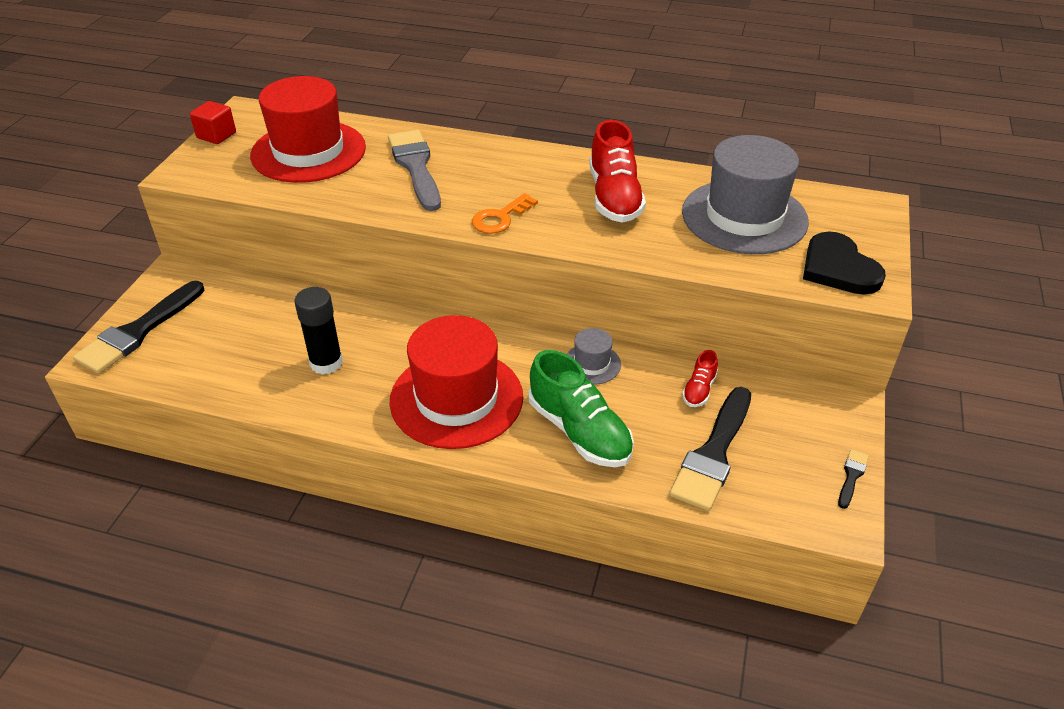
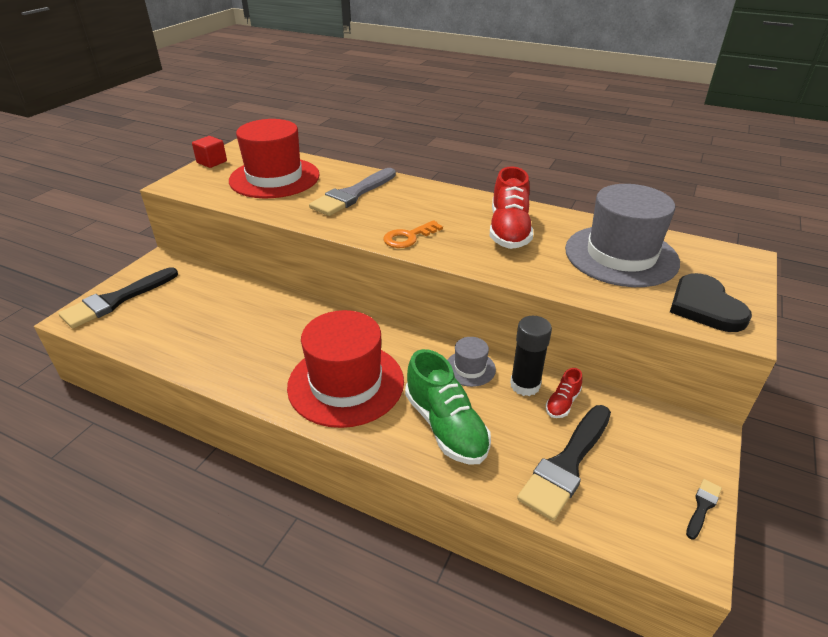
camera: 10 degrees right, 5 degrees down
black glue stick [294,287,343,375] -> black glue stick moved to [510,316,552,396]
grey brush [388,130,441,211] -> grey brush turned 135 degrees counterclockwise [309,168,396,216]

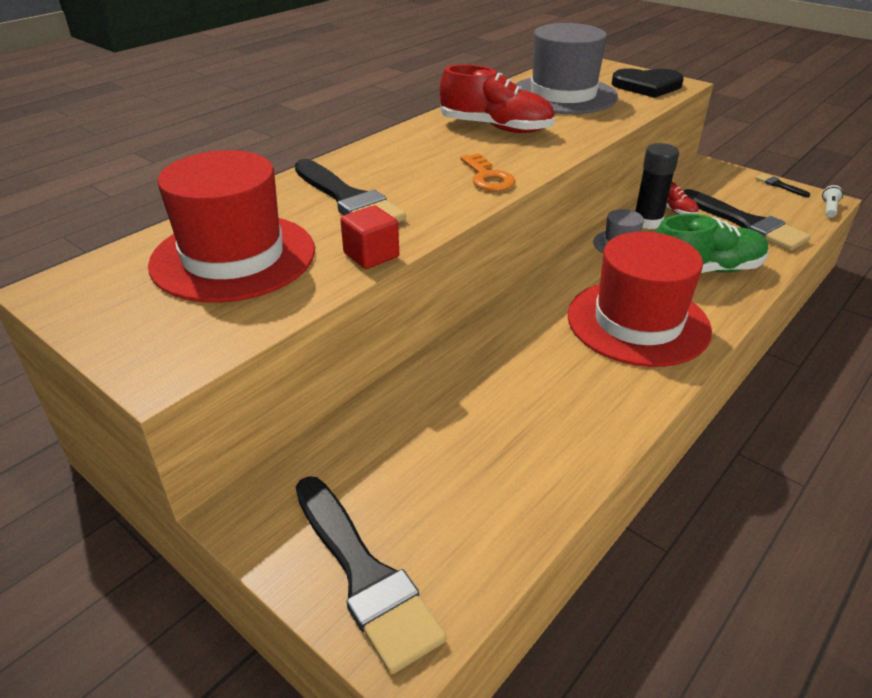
camera: 75 degrees left, 0 degrees up
red cube [192,136,227,168] -> red cube moved to [340,205,399,269]
grey brush [309,168,396,216] -> black brush [295,159,406,223]
none -> white flashlight [822,185,843,218]

